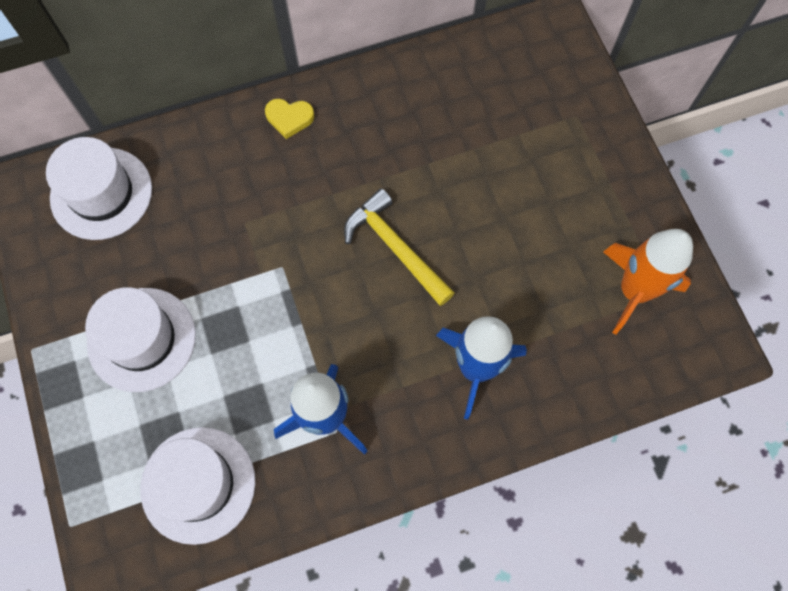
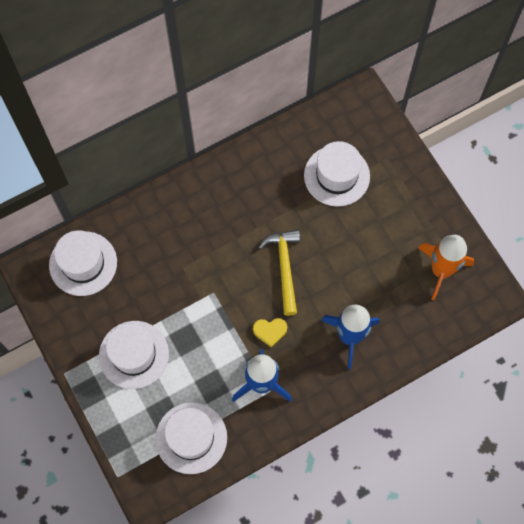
camera: 10 degrees left, 0 degrees up
yellow heart [265,99,314,139] -> yellow heart moved to [253,318,287,348]
yellow hammer [344,188,455,306] -> yellow hammer turned 45 degrees clockwise [258,230,300,316]
none -> white hat [304,141,370,207]

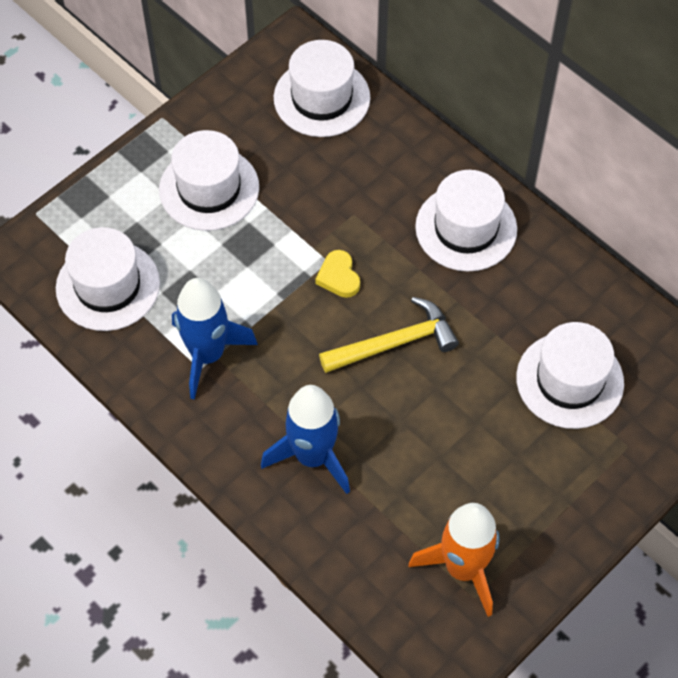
camera: 75 degrees right, 10 degrees down
yellow heart [253,318,287,348] -> yellow heart moved to [315,250,360,298]
none -> white hat [415,170,517,271]

